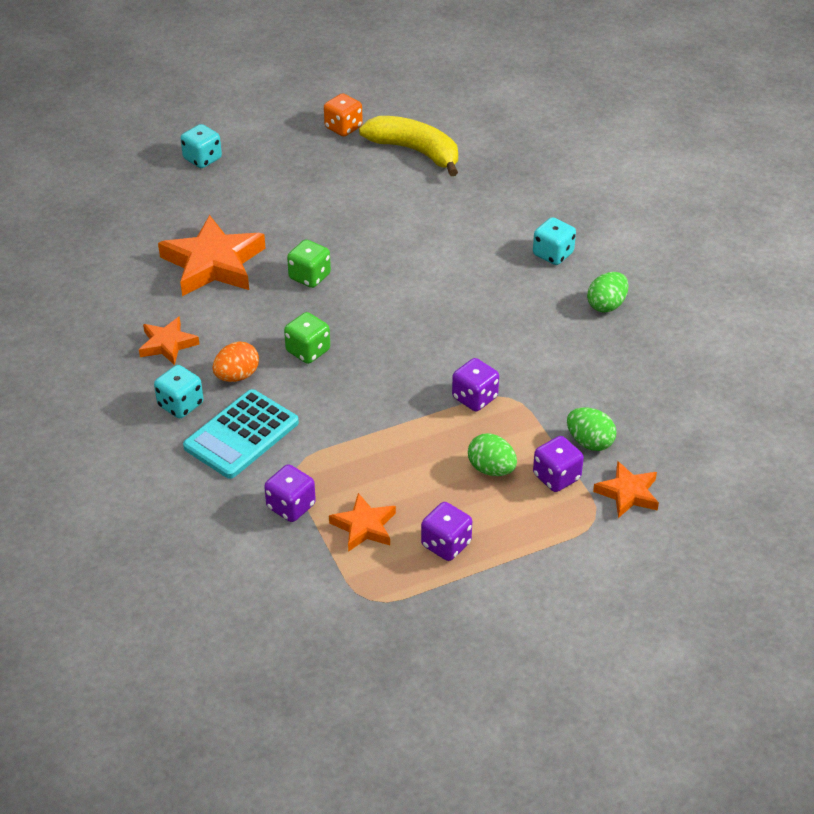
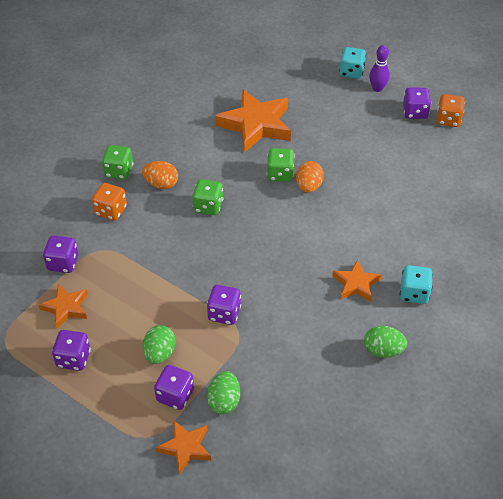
camera: 60 degrees right, 5 degrees up
orange star [139,316,200,365] -> orange star moved to [332,260,382,302]
turquoise dice [154,365,204,418] -> green dice [102,145,133,179]
turquoise calculator [183,389,299,479] -> orange dice [92,183,127,221]
yellow banana [359,116,458,176] -> none
none -> orange egg [296,161,324,193]
none -> purple bowling pin [369,45,390,92]
none -> purple dice [403,87,431,119]

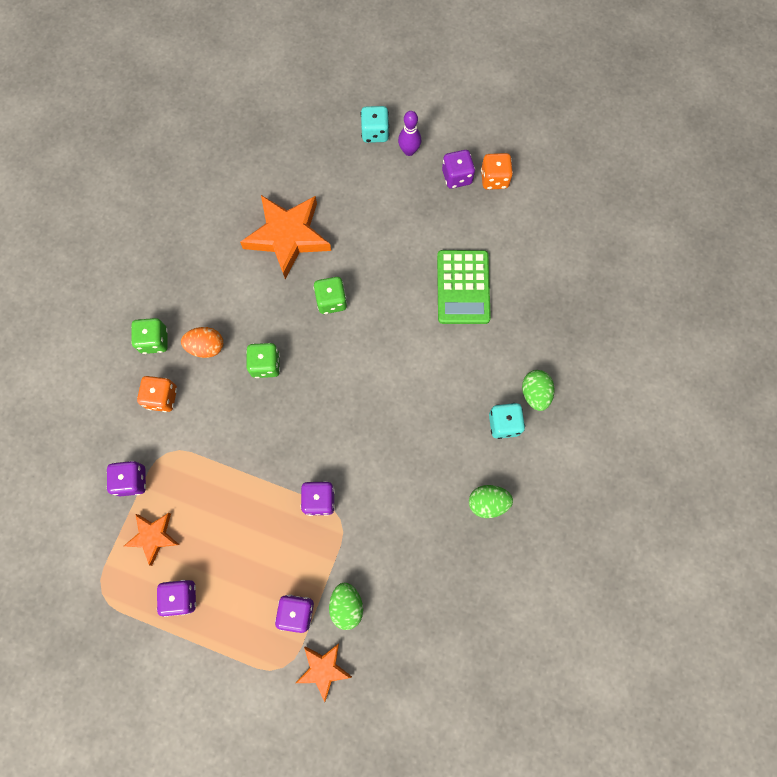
camera: 15 degrees left, 25 degrees up
green egg [142,325,175,364] -> green egg moved to [522,370,555,411]
orange egg [296,161,324,193] -> none
orange star [332,260,382,302] -> none
none -> green calculator [437,250,491,324]

